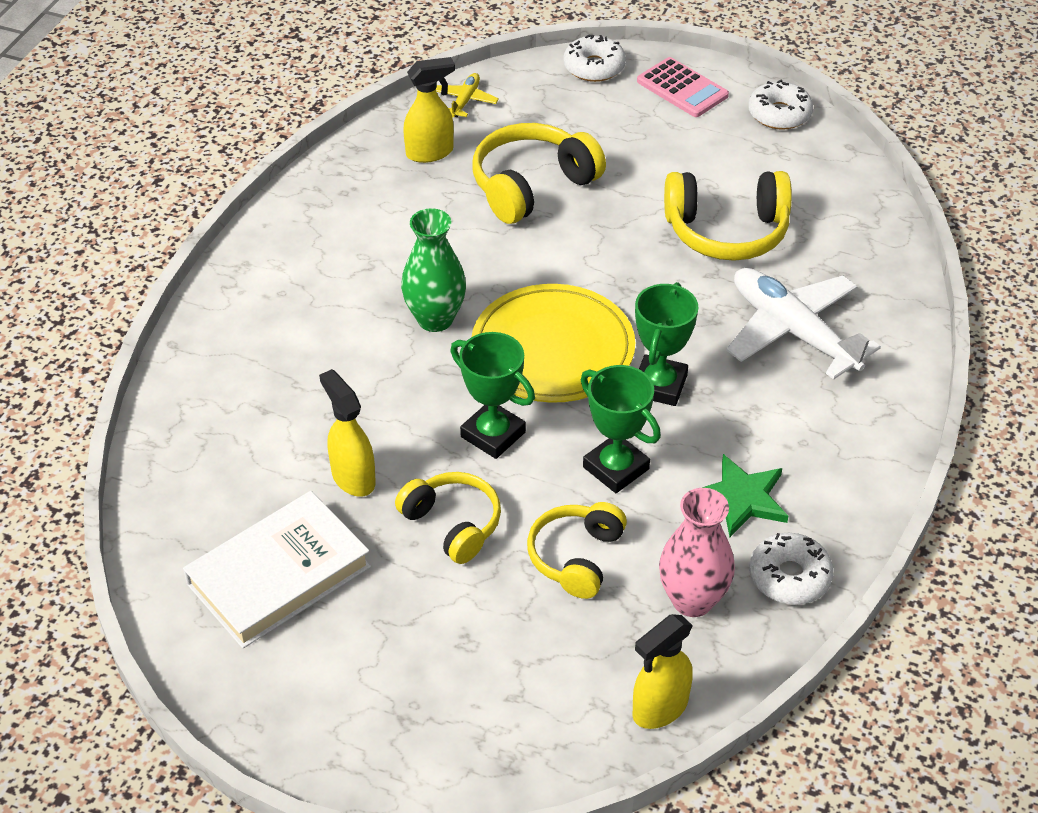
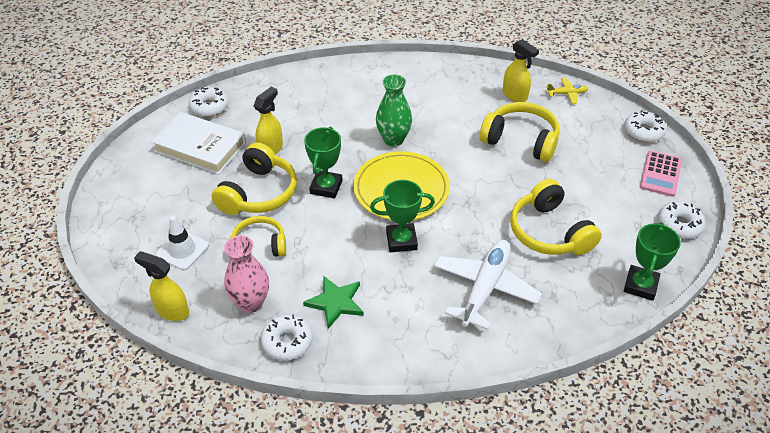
camera: 65 degrees right, 0 degrees up
yellow headphones [395,472,501,564] -> yellow headphones [212,142,297,215], size x1.50
green trophy [581,365,661,493] -> green trophy moved to [624,222,681,301]
none -> white traffic cone [155,215,209,270]
none -> white donut [189,87,229,117]

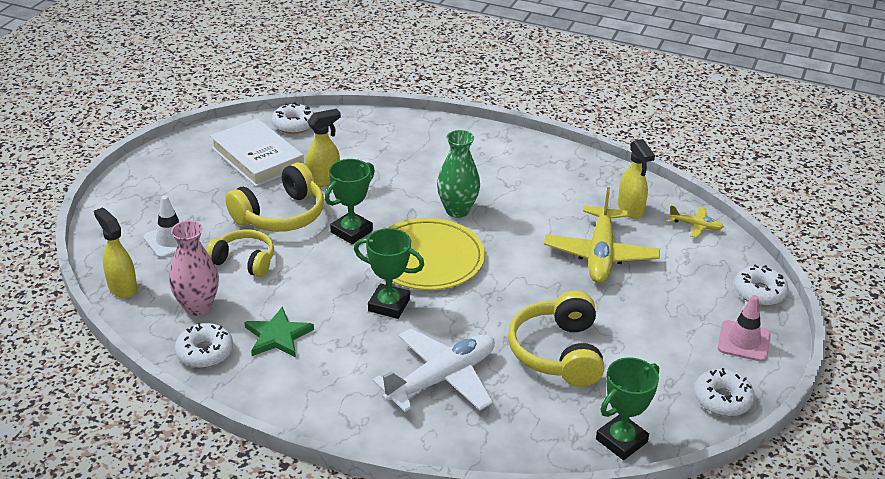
camera: 25 degrees right, 10 degrees down
yellow headphones [480,102,560,162] -> yellow plane [544,187,660,283]
pink calculator [640,150,682,197] -> pink traffic cone [718,295,771,362]

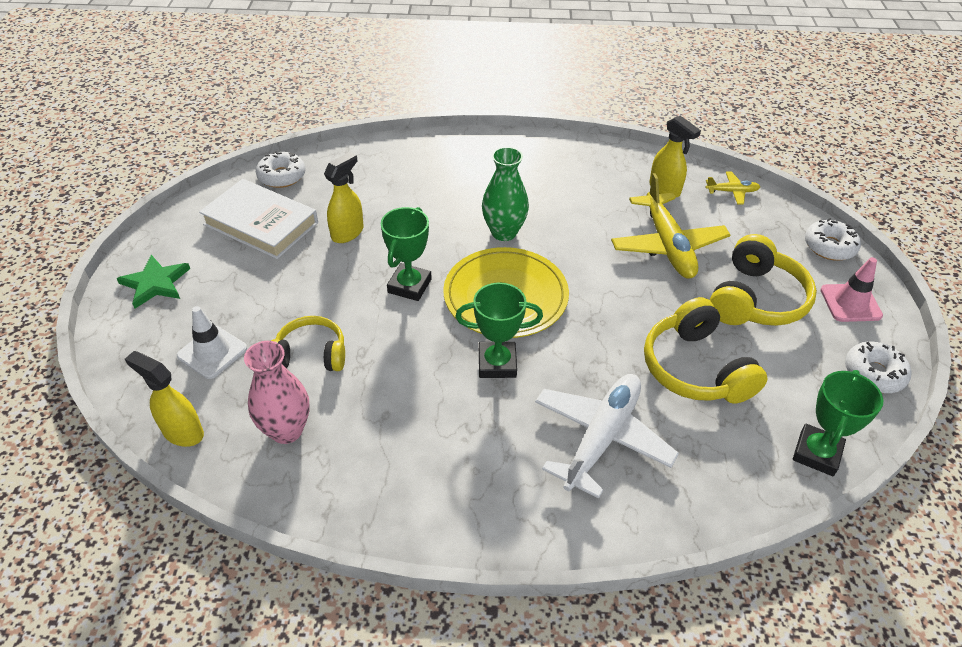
camera: 20 degrees left, 10 degrees up
white donut [175,323,233,368] -> none
yellow headphones [225,162,324,232] -> yellow headphones moved to [710,234,817,326]
green star [244,306,314,357] -> green star moved to [117,255,190,308]

